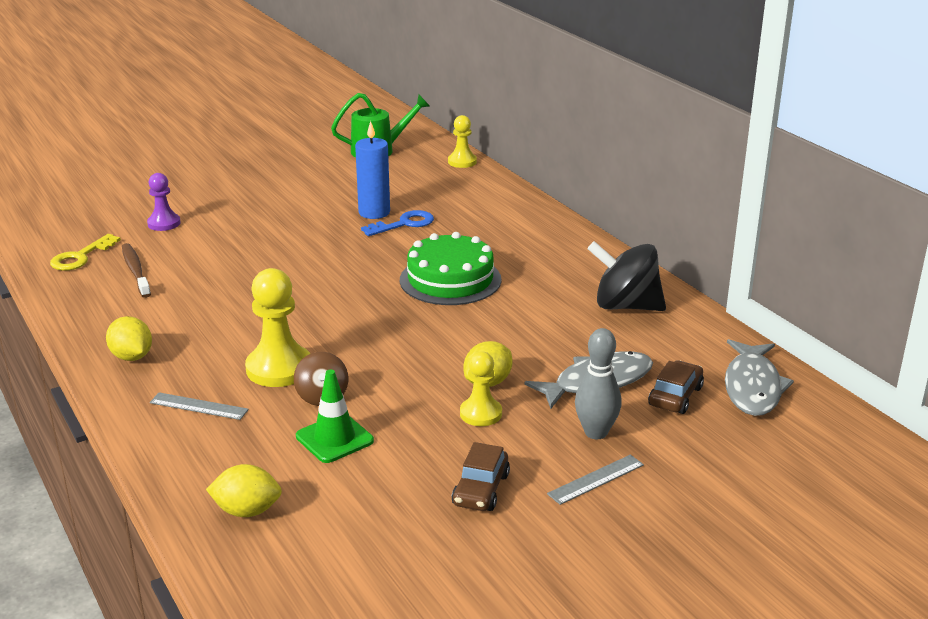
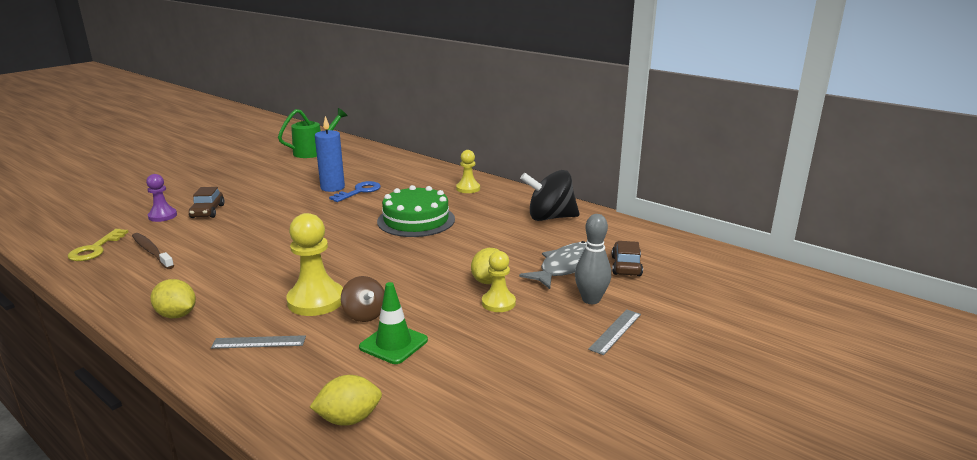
camera: 20 degrees left, 5 degrees down
yellow pawn [448,115,477,168] -> yellow pawn moved to [456,150,480,193]
brown car [452,442,510,511] -> brown car moved to [189,187,225,218]
grey fish [725,339,794,416] -> none

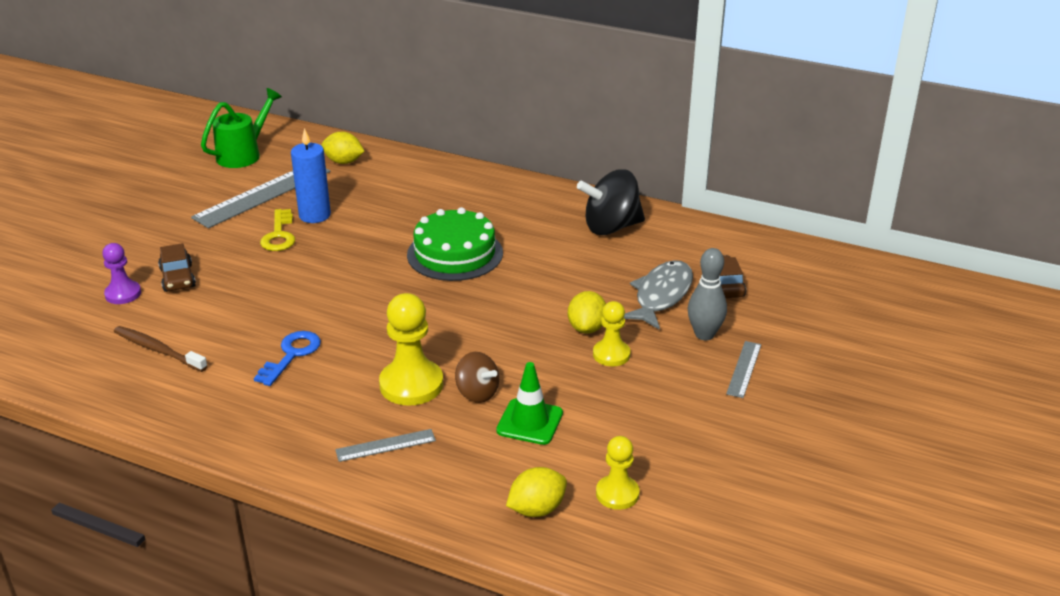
camera: 15 degrees left, 10 degrees up
yellow key [68,229,128,261] -> yellow key moved to [260,209,295,251]
yellow lemon [150,279,196,318] -> yellow lemon moved to [322,132,365,164]
blue key [329,181,381,202] -> blue key moved to [254,331,321,386]
yellow pawn [456,150,480,193] -> yellow pawn moved to [596,436,639,510]
none -> grey ruler [191,168,330,228]

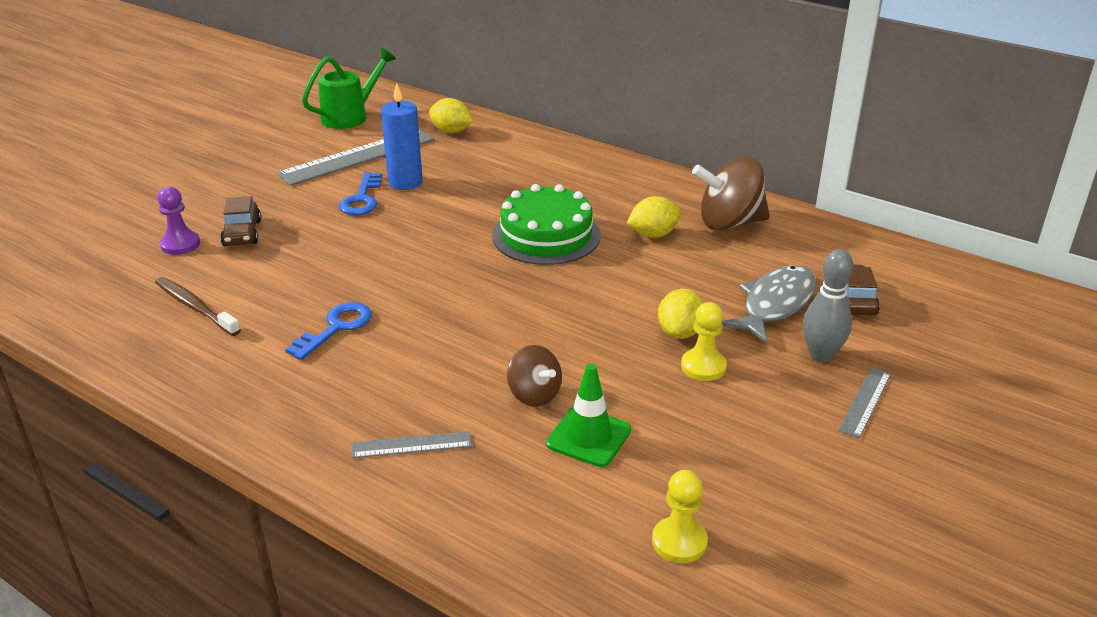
camera: 10 degrees right, 0 degrees up
yellow key [260,209,295,251] -> blue key [339,172,382,215]
yellow pawn [379,293,443,406] -> none
yellow lemon [506,467,567,517] -> yellow lemon moved to [627,196,681,238]
black spinning top [577,169,645,235] -> brown spinning top [692,157,770,230]

